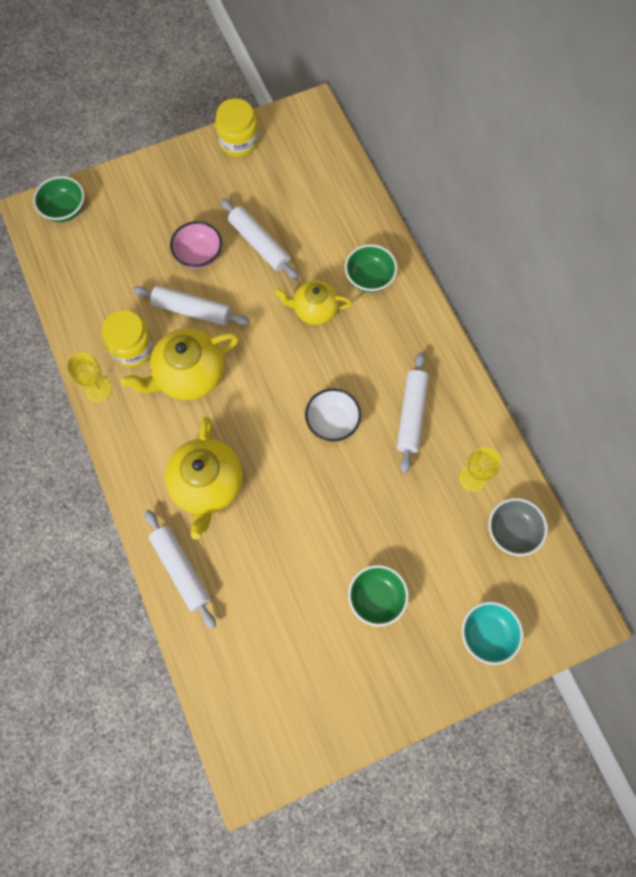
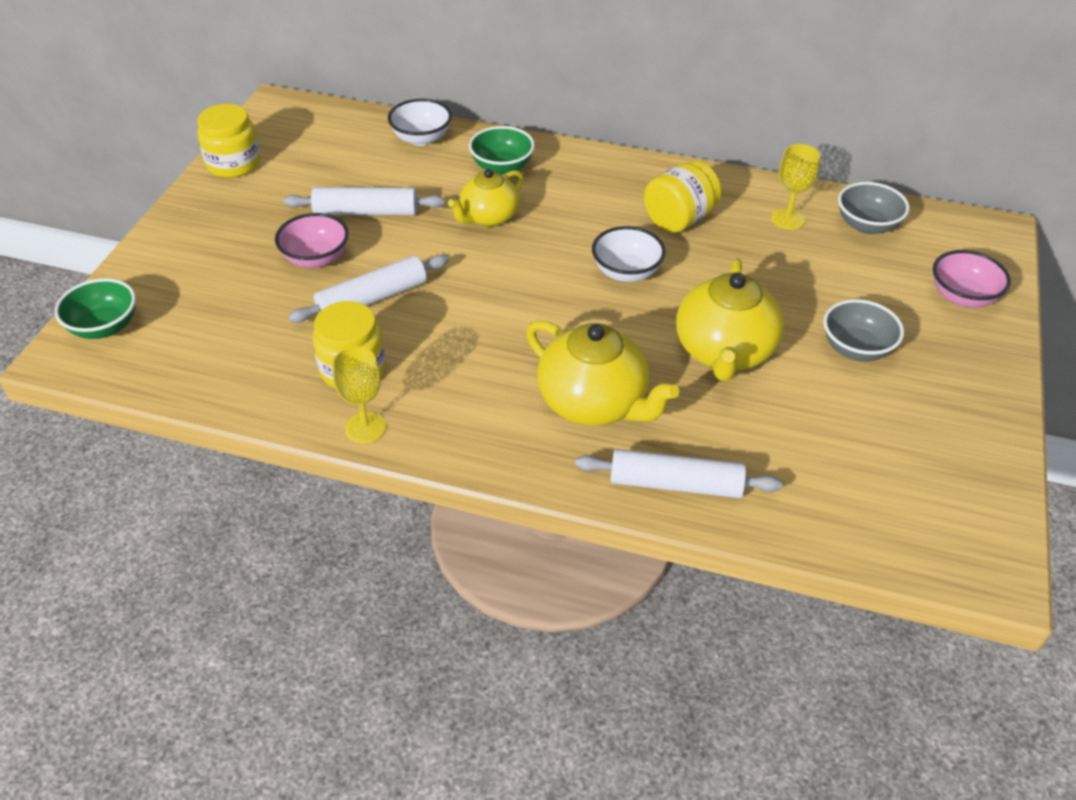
camera: 50 degrees left, 25 degrees down
yellow teapot [121,328,239,400] -> yellow teapot moved to [676,258,784,381]
green bowl [348,565,409,627] -> grey bowl [823,299,904,361]
white rolling pin [397,352,429,473] -> yellow jar [644,161,721,233]
turquoise bowl [462,602,523,665] -> pink bowl [933,250,1011,308]
none -> white bowl [388,99,452,146]

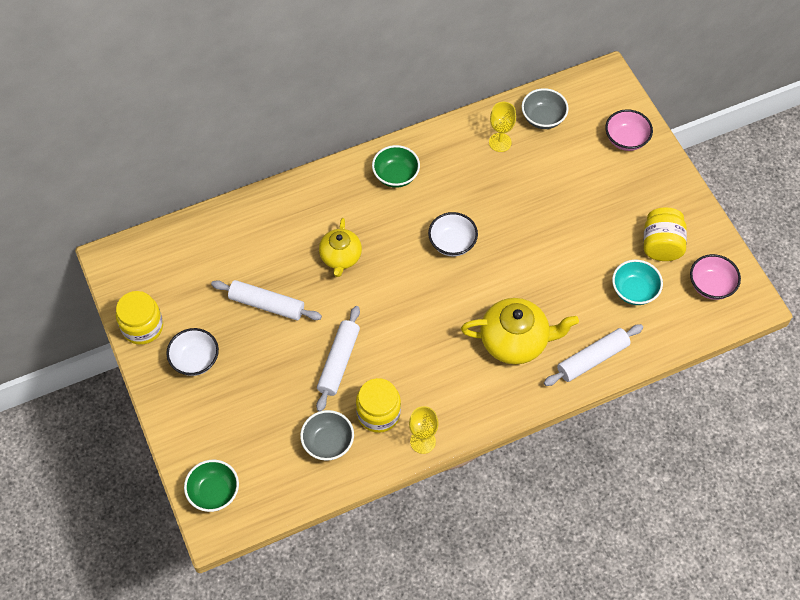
camera: 40 degrees left, 15 degrees up
pink bowl [275,213,349,268] -> pink bowl moved to [690,254,741,300]
white rolling pin [284,187,445,215] -> white rolling pin turned 60 degrees clockwise [211,280,322,320]
white bowl [388,99,452,146] -> white bowl moved to [166,328,219,376]
green bowl [469,126,535,175] -> green bowl moved to [372,145,420,188]
yellow jar [644,161,721,233] -> yellow jar moved to [643,207,687,261]
yellow teapot [676,258,784,381] -> none
grey bowl [823,299,904,361] -> grey bowl moved to [300,410,354,461]
none -> turquoise bowl [612,260,663,305]

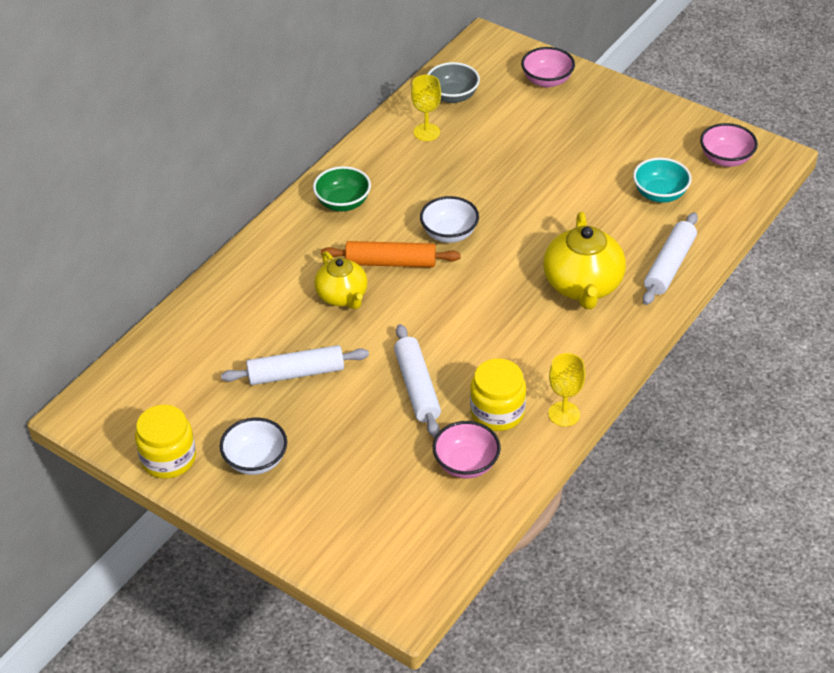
camera: 30 degrees left, 15 degrees down
green bowl [184,460,239,512] -> none
grey bowl [300,410,354,461] -> pink bowl [433,421,501,479]
yellow teapot [461,298,579,365] -> yellow teapot turned 120 degrees clockwise [543,212,626,309]
yellow jar [643,207,687,261] -> none
none -> orange rolling pin [321,241,461,267]

